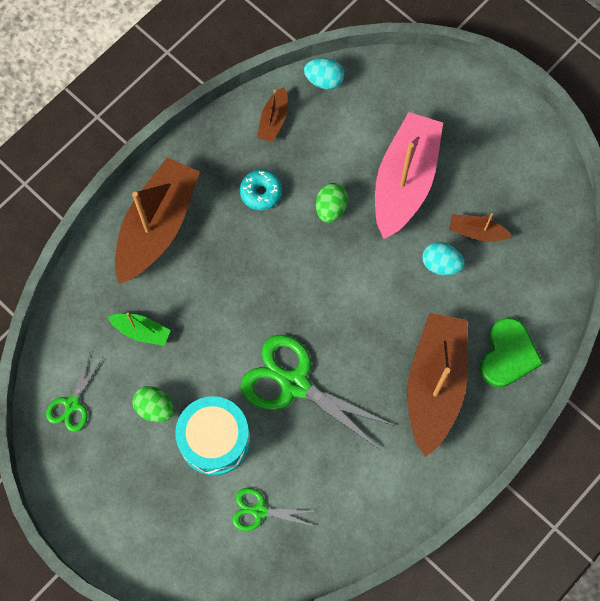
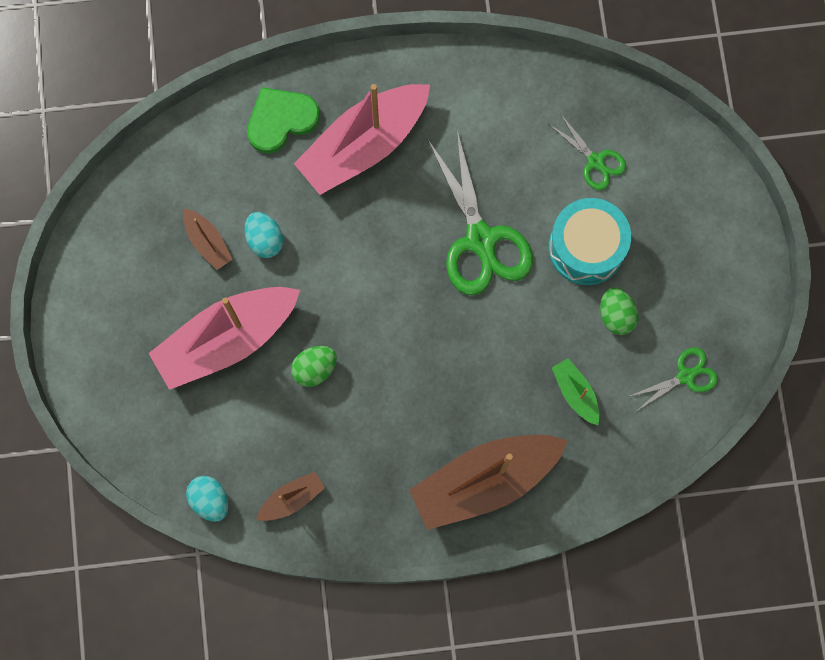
camera: 140 degrees left, 5 degrees up
turquoise donut [240,170,282,210] -> none
brown boat [407,313,468,457] -> pink boat [294,84,430,195]

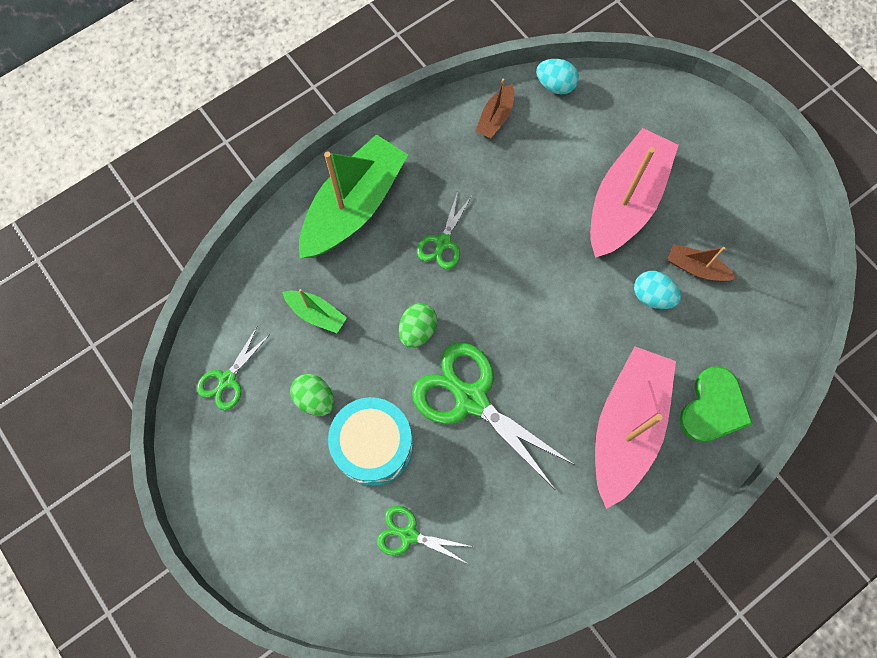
camera: 150 degrees right, 5 degrees down
green egg [291,346,337,387] -> green egg moved to [399,303,437,348]
brown boat [409,435,568,530] -> green boat [299,134,408,259]
none -> green scissors [417,191,472,269]

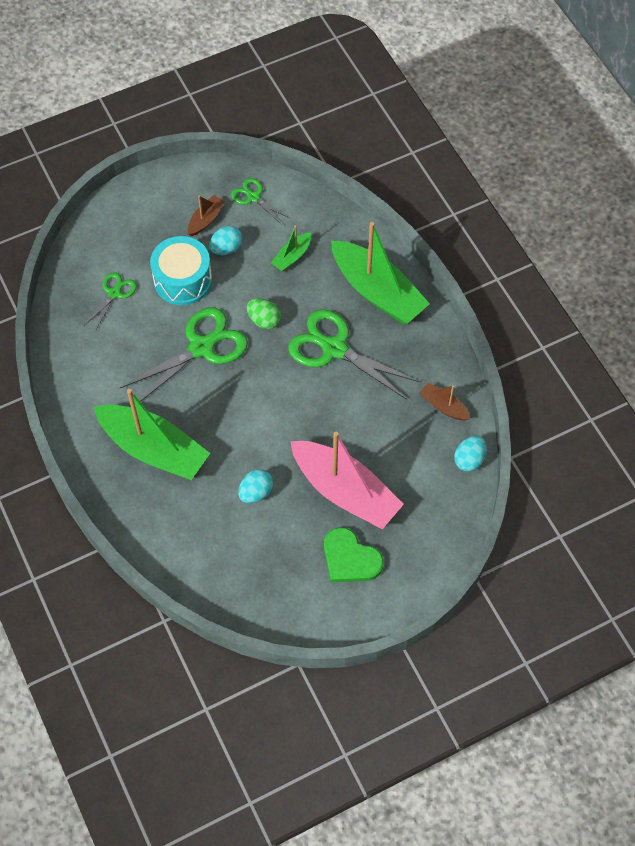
camera: 100 degrees right, 10 degrees down
green egg [290,374,334,416] -> turquoise egg [209,226,242,255]
green scissors [417,191,472,269] -> green scissors [288,309,419,400], size x1.90
pink boat [595,346,676,509] -> green boat [94,389,210,480]
brown boat [667,244,737,281] -> brown boat moved to [187,195,225,236]
green heart [680,366,753,442] -> green heart moved to [324,527,384,582]

